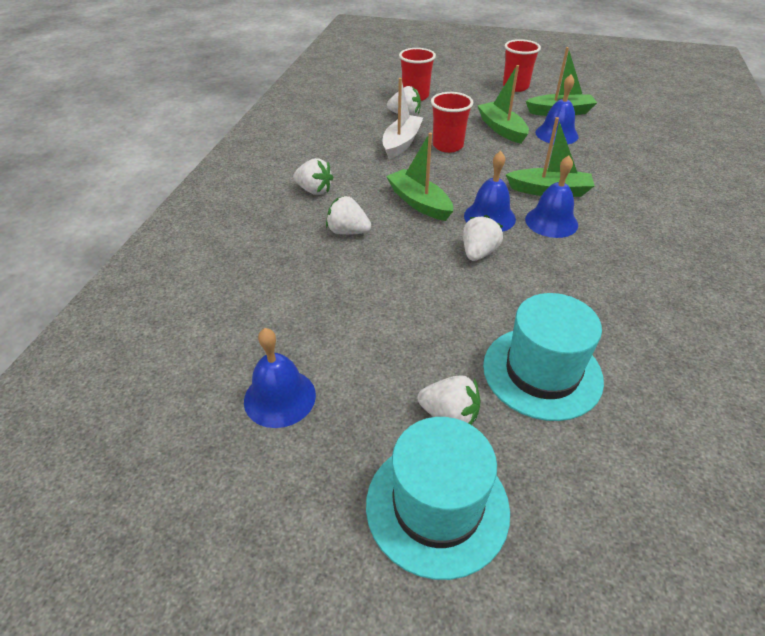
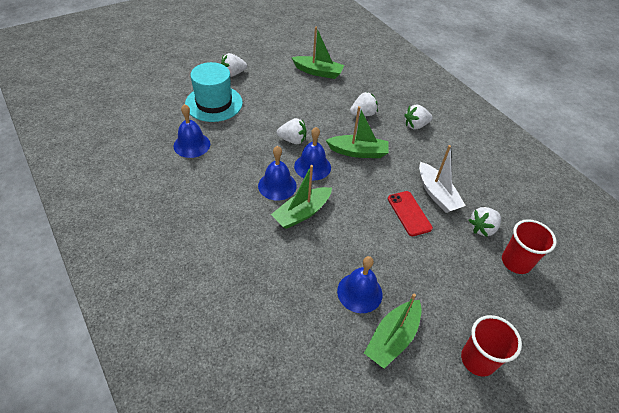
camera: 130 degrees right, 5 degrees up
blue bell [244,328,316,428] -> blue bell moved to [174,104,210,158]
turquoise hat [366,417,510,580] -> none
red cup [431,92,473,153] -> red phone [388,191,433,236]
white strawberry [463,215,503,261] -> white strawberry turned 60 degrees counterclockwise [277,118,306,144]
green boat [477,65,529,144] -> green boat moved to [291,27,344,79]

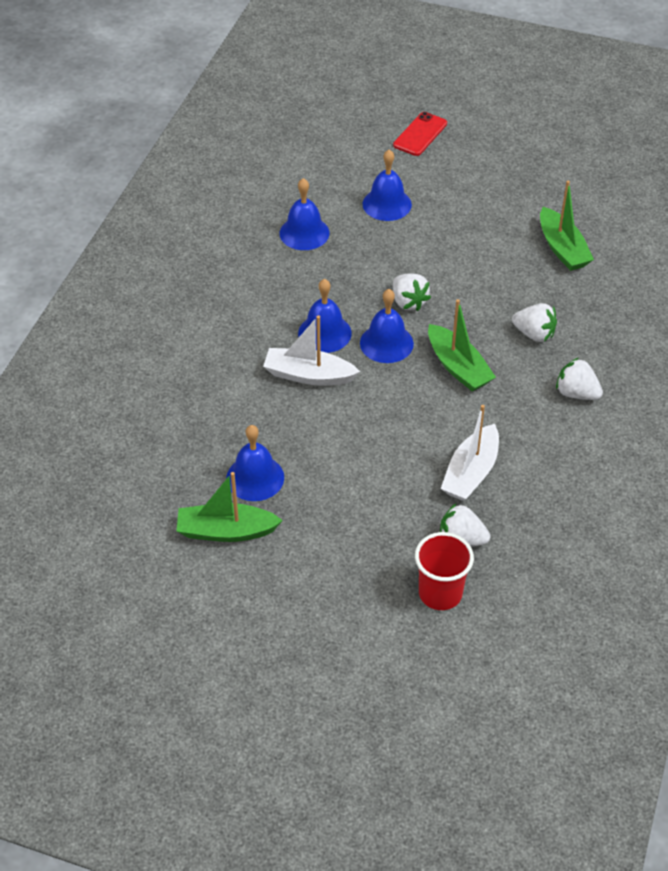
camera: 55 degrees right, 0 degrees up
turquoise hat [185,62,243,122] -> blue bell [363,150,412,221]
white strawberry [221,53,247,77] -> none
green boat [271,165,332,229] -> white boat [263,315,360,386]
red phone [388,191,433,236] -> red phone moved to [393,112,447,156]
red cup [461,315,522,377] -> none

